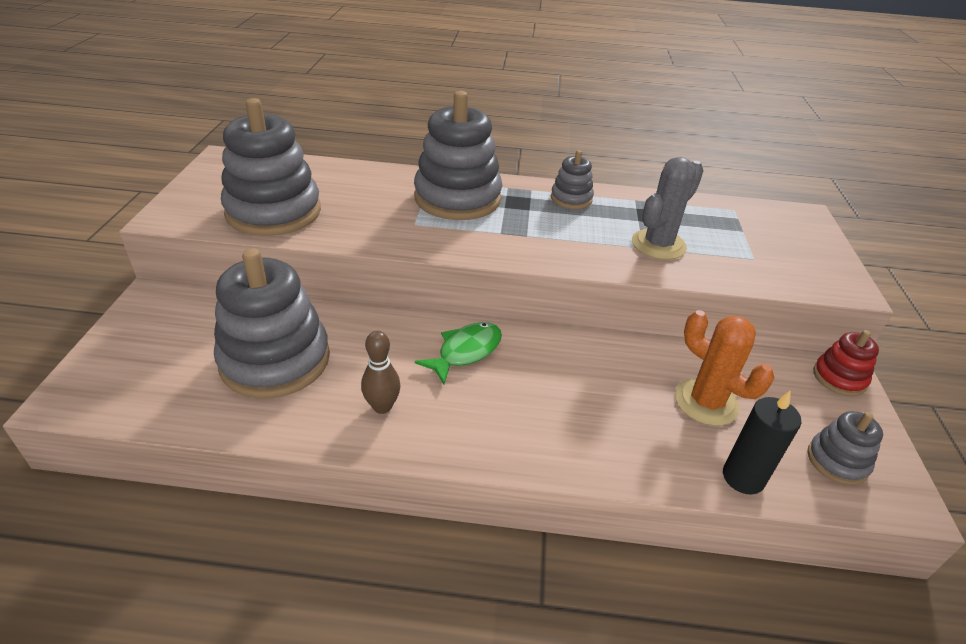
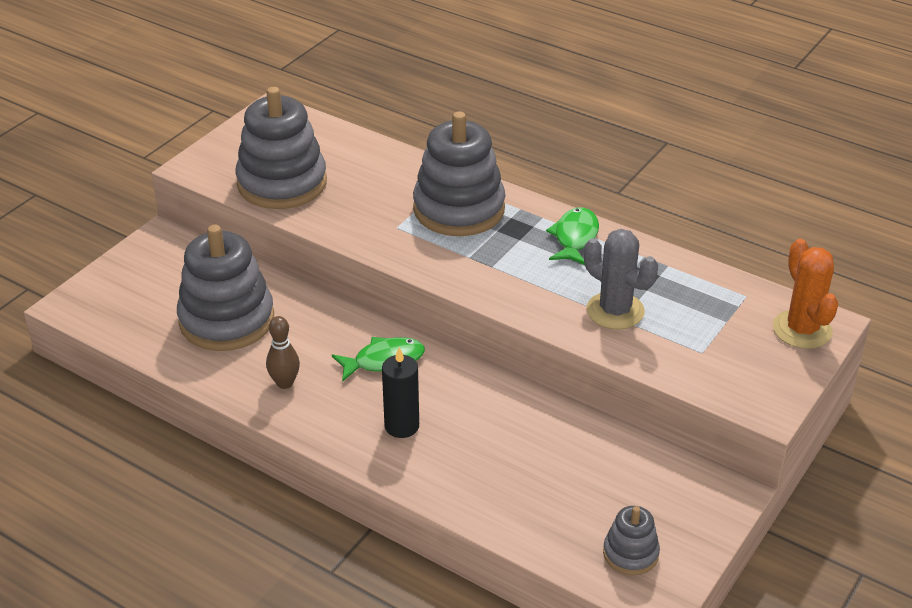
camera: 30 degrees right, 0 degrees up
grey stacking toy [551,150,594,209] -> green fish [546,208,599,265]
grey cactus [632,157,704,260] -> grey cactus turned 60 degrees clockwise [584,229,658,330]
orange cactus [675,310,774,426] -> orange cactus moved to [773,239,838,349]
black candle [723,390,801,495] -> black candle moved to [382,347,419,438]
red stacking toy [813,330,879,396] -> none

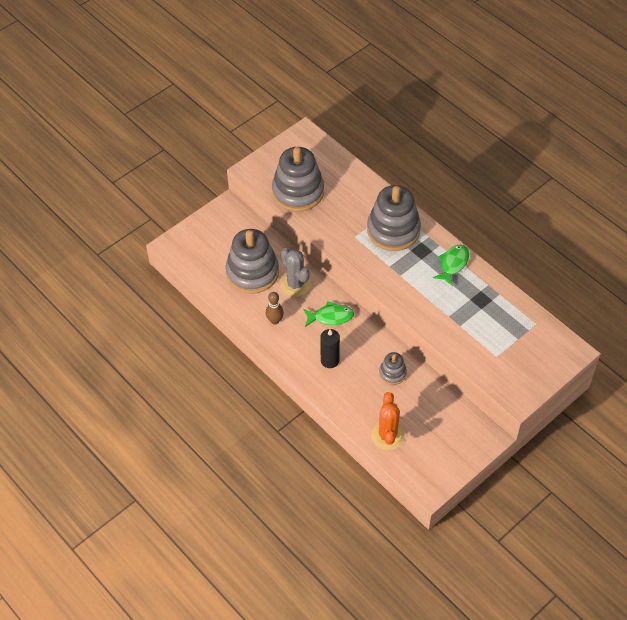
camera: 15 degrees right, 15 degrees up
grey cactus [584,229,658,330] -> grey cactus moved to [280,248,311,297]
grey stacking toy [603,506,660,575] -> grey stacking toy moved to [379,352,407,385]
orange cactus [773,239,838,349] -> orange cactus moved to [371,392,405,450]

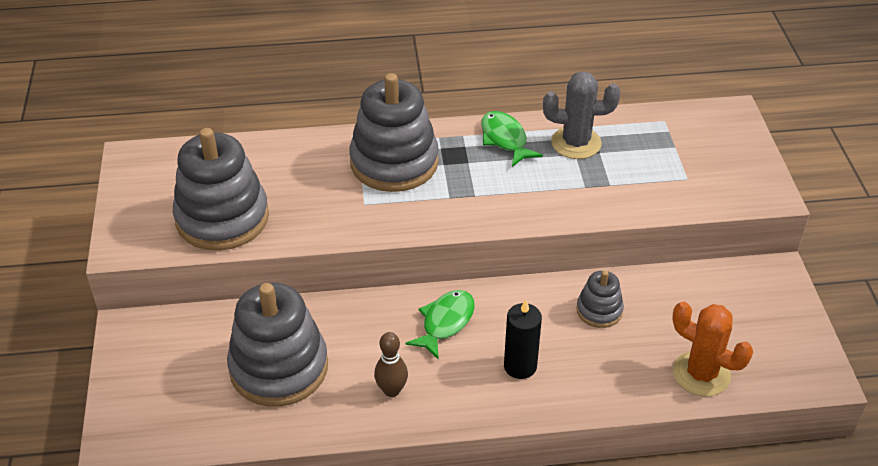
camera: 55 degrees left, 10 degrees down
grey cactus [280,248,311,297] -> grey cactus moved to [543,71,620,159]

